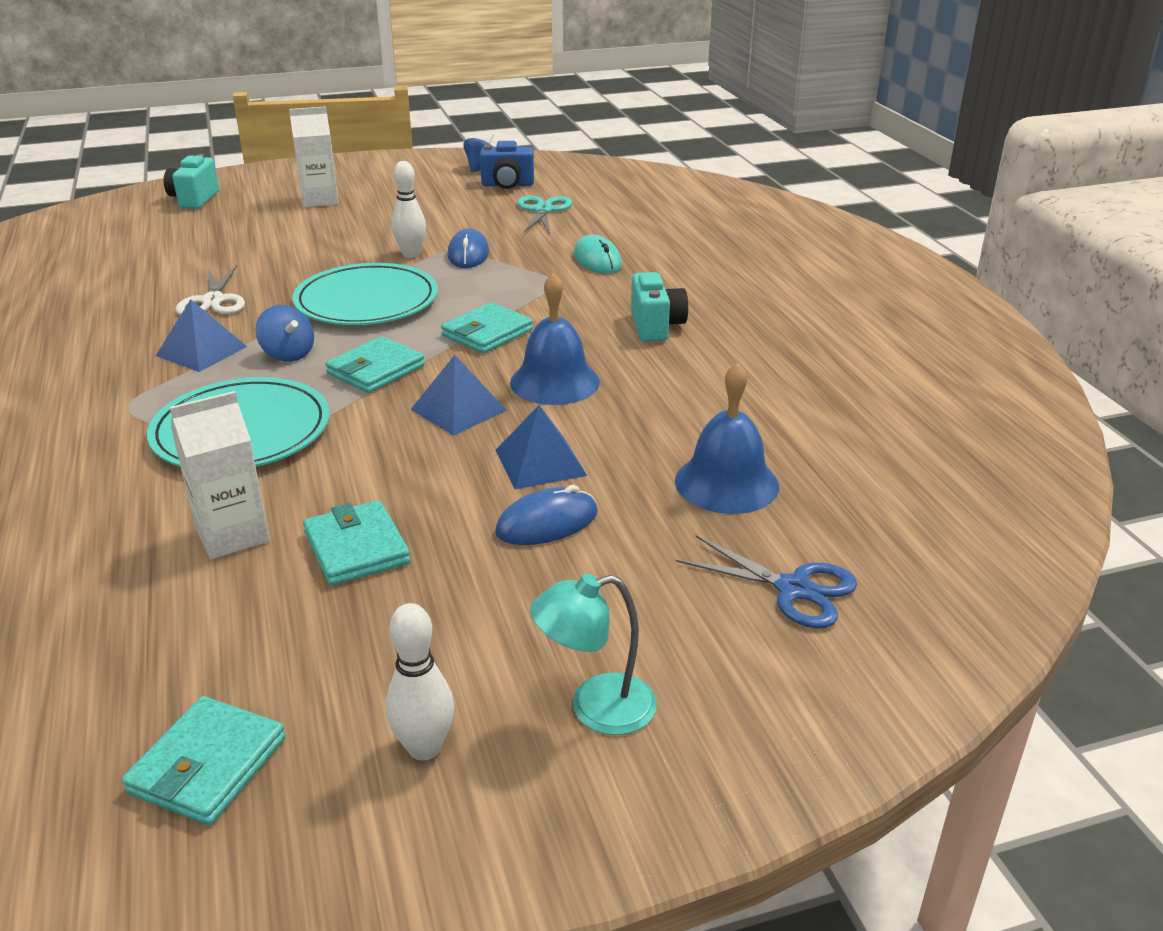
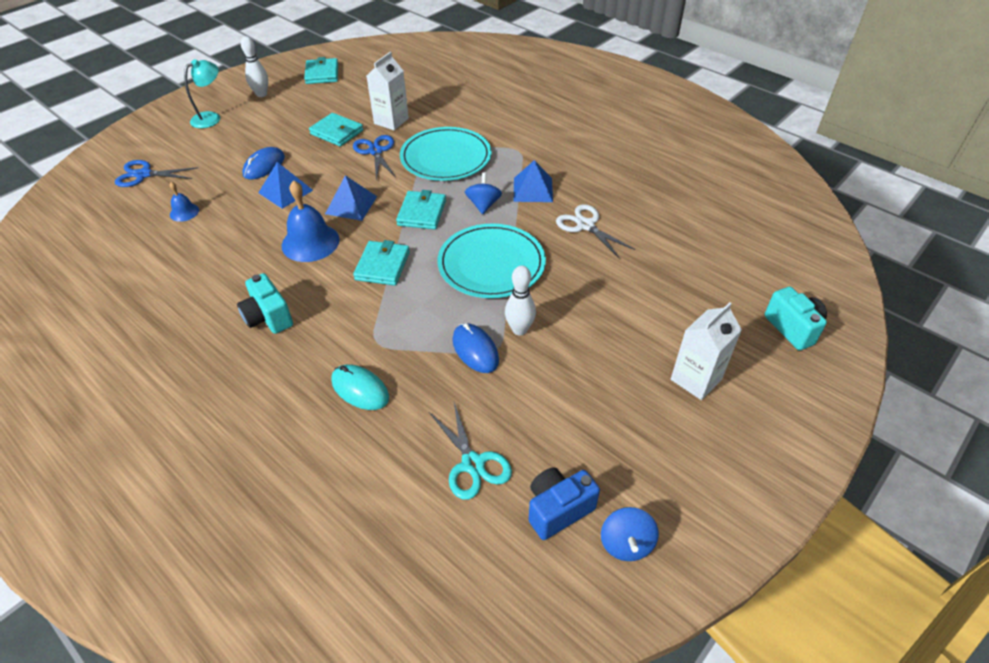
camera: 150 degrees right, 15 degrees up
blue spinning top [255,305,314,362] -> blue spinning top turned 75 degrees clockwise [465,172,502,214]
blue bell [675,362,779,514] -> blue bell [170,182,199,222], size x0.52
none -> blue scissors [353,135,396,180]

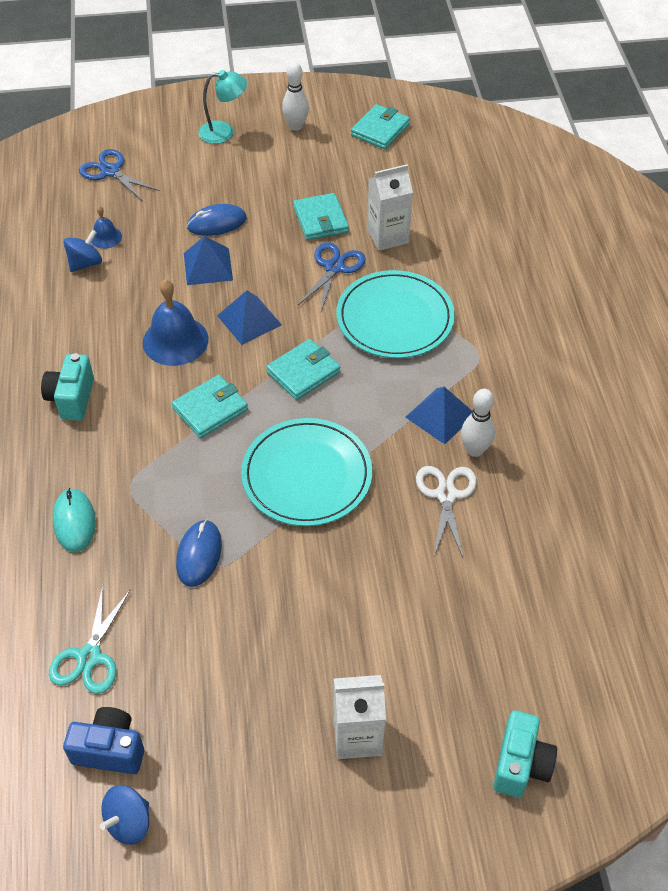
camera: 40 degrees right, 5 degrees up
blue spinning top [465,172,502,214] -> blue spinning top moved to [64,230,102,272]
white bowling pin [505,266,536,335] -> white bowling pin moved to [461,389,495,457]

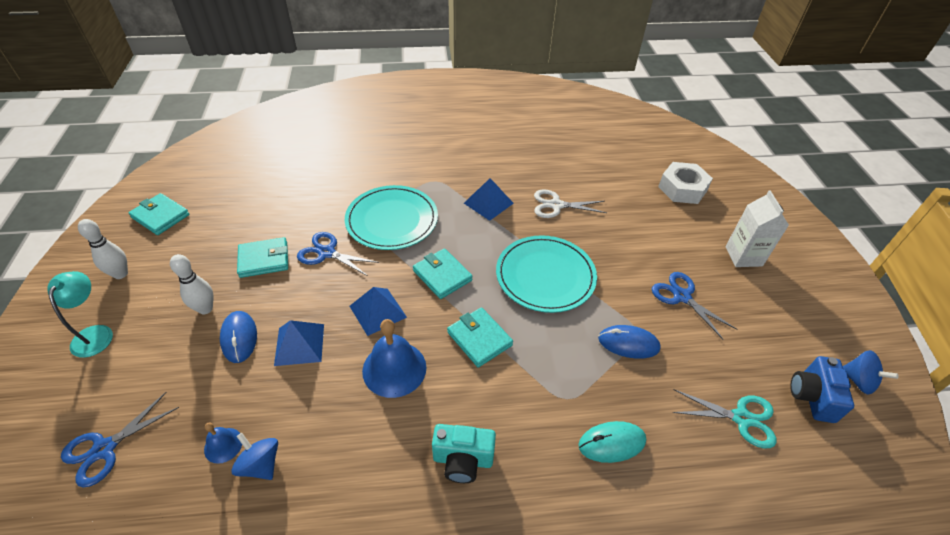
camera: 90 degrees left, 5 degrees down
white carton [367,164,413,251] -> none
white bowling pin [461,389,495,457] -> white bowling pin moved to [170,254,213,314]
turquoise camera [493,711,557,798] -> none
none -> blue scissors [652,272,737,340]
none -> white nut [658,162,713,204]

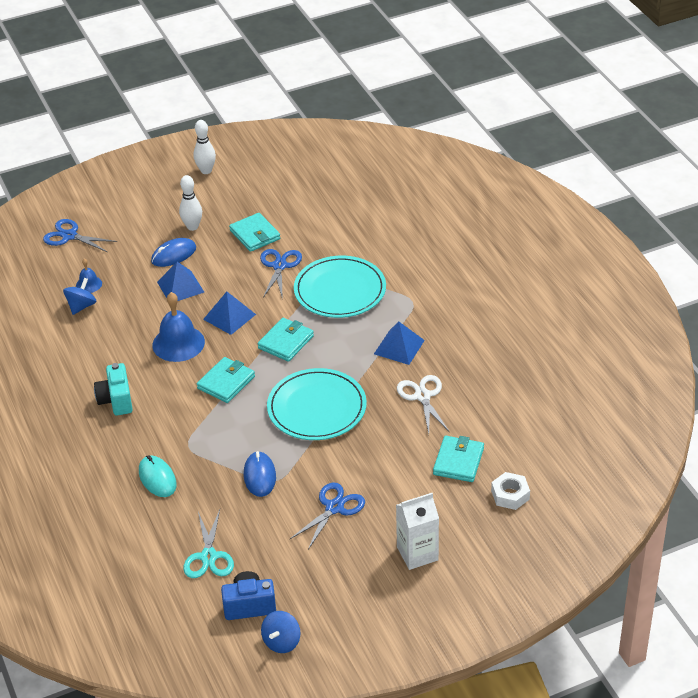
camera: 75 degrees right, 5 degrees down
turquoise lamp [47,271,113,358] -> none
turquoise wallet [129,193,190,235] -> turquoise wallet moved to [433,436,484,482]
white nut [658,162,713,204] -> white nut [491,472,530,510], size x0.66

